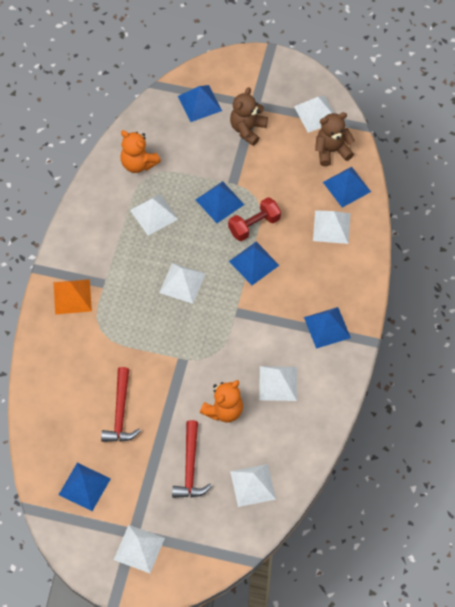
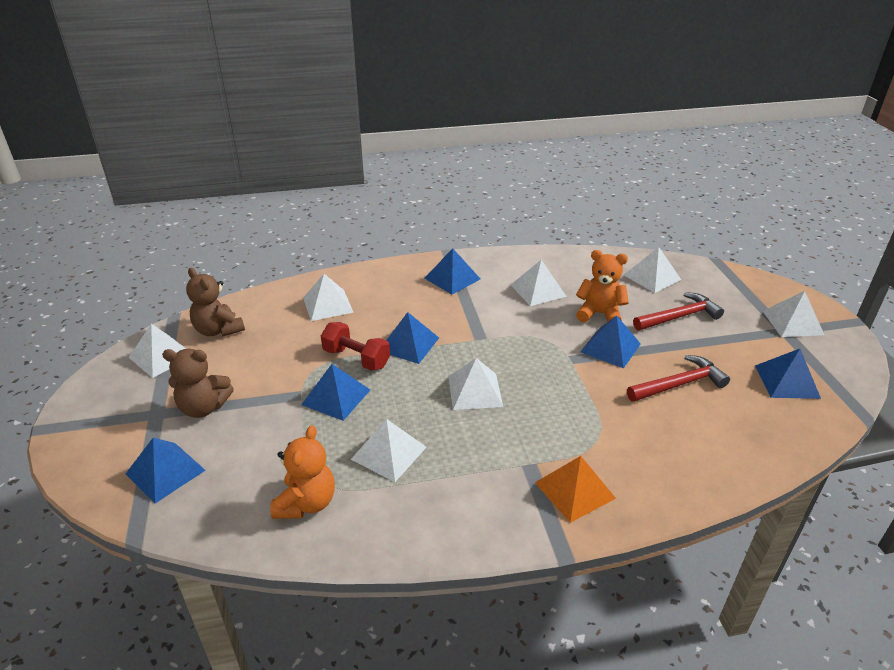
camera: 115 degrees left, 25 degrees down
blue pyramid [323,167,371,208] -> blue pyramid moved to [581,315,641,369]

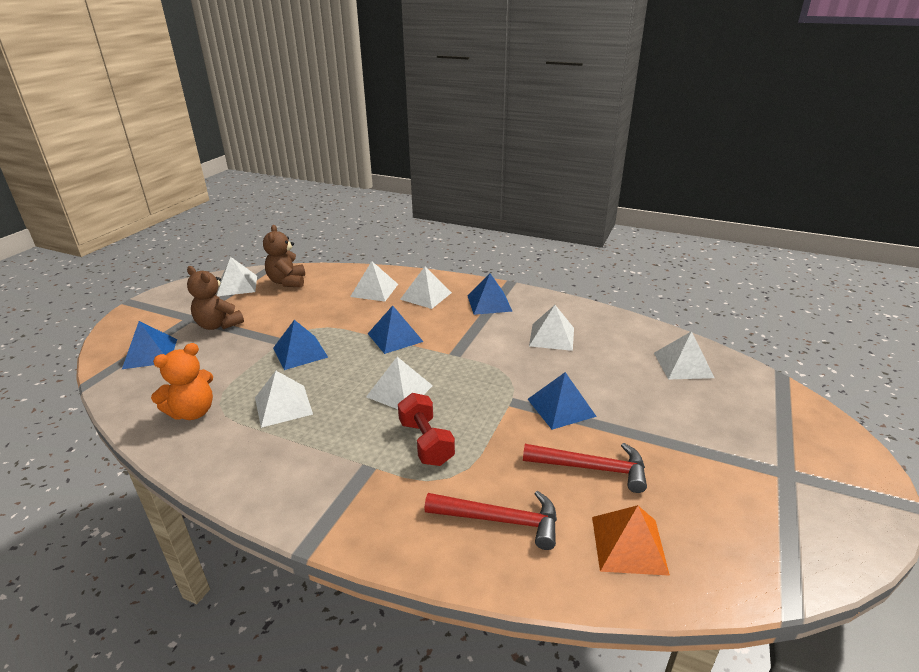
camera: 35 degrees right, 5 degrees down
red dumbbell [321,322,390,371] -> red dumbbell moved to [398,393,455,466]
orange pyramid [535,456,616,523] -> orange pyramid moved to [592,505,670,576]
orange teddy bear [576,250,629,322] -> none
red hammer [633,292,724,330] -> red hammer moved to [424,491,557,550]
blue pyramid [755,349,821,399] -> none
white pyramid [763,291,824,337] -> white pyramid moved to [400,267,452,309]

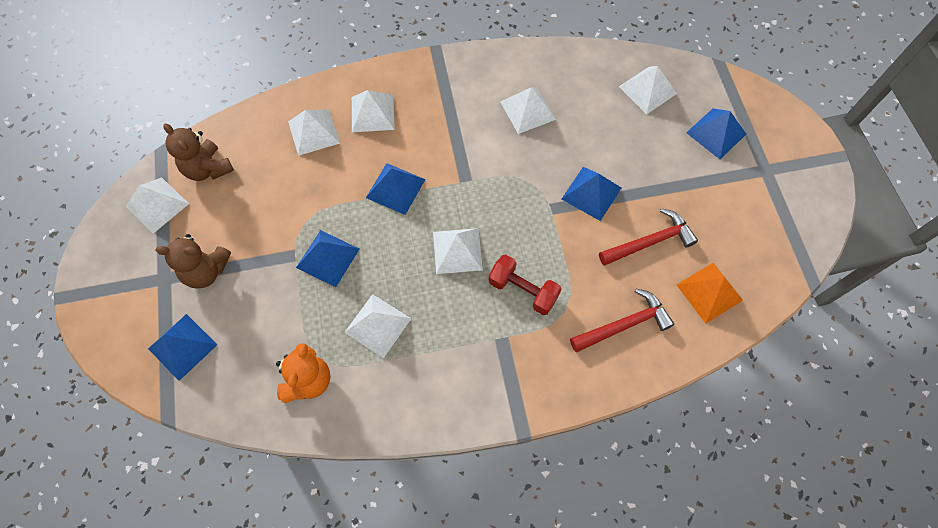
camera: 35 degrees left, 35 degrees up
blue pyramid [468,273,513,315] -> blue pyramid moved to [686,108,746,159]

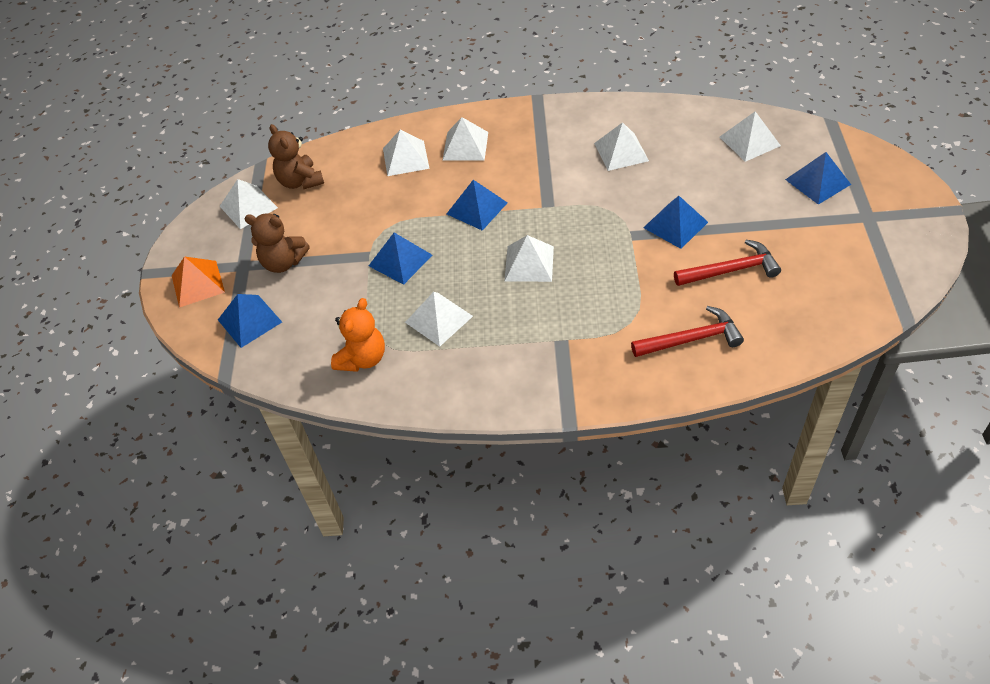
camera: 15 degrees right, 15 degrees down
red dumbbell [489,255,562,315] -> none
orange pyramid [677,263,743,323] -> orange pyramid moved to [172,256,225,308]

